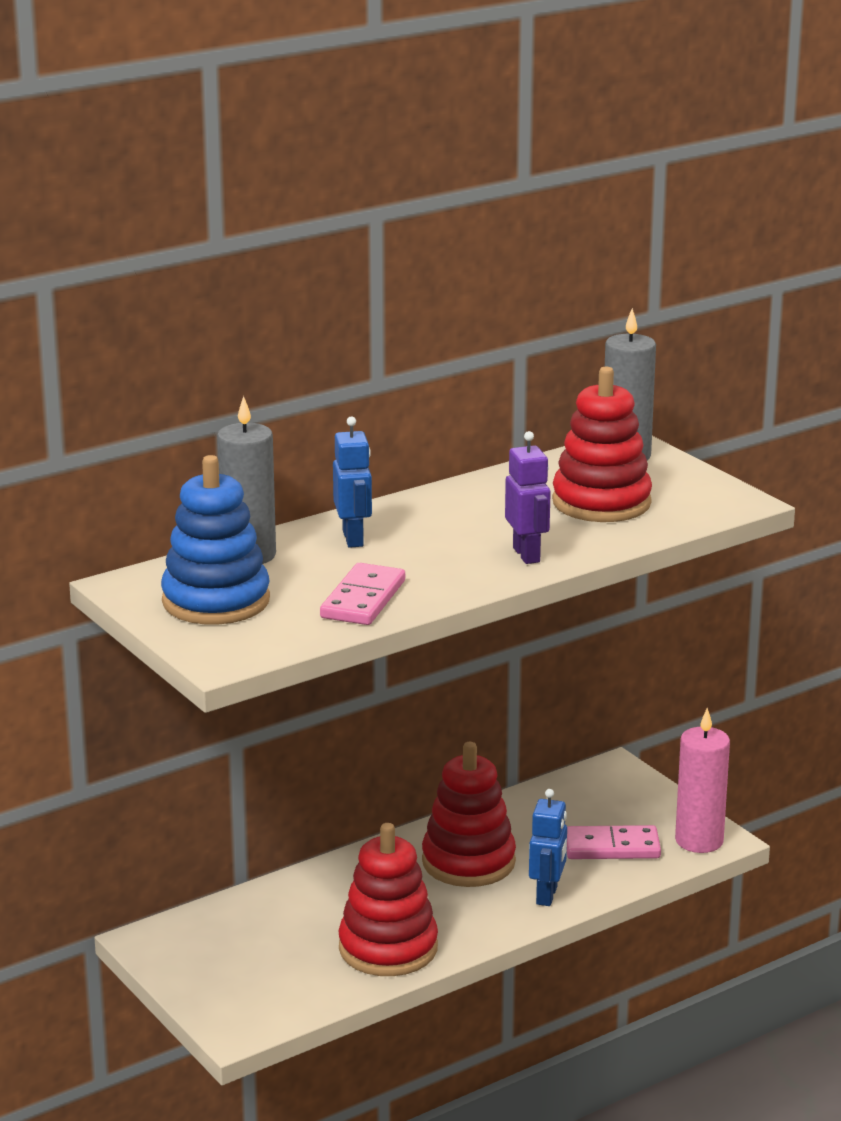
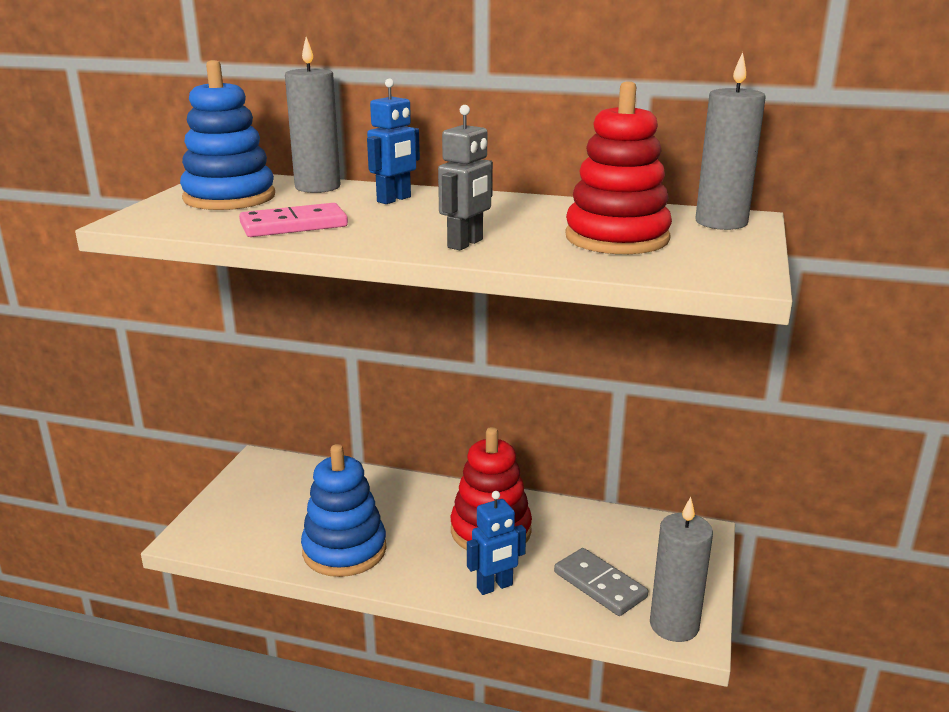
camera: 50 degrees right, 0 degrees up
red stacking toy [339,823,438,976] -> blue stacking toy [301,444,386,577]
purple robot [505,431,551,564] -> grey robot [438,105,493,250]
pink domino [567,825,661,859] -> grey domino [554,548,648,616]
pink candle [675,708,730,853] -> grey candle [650,497,713,642]

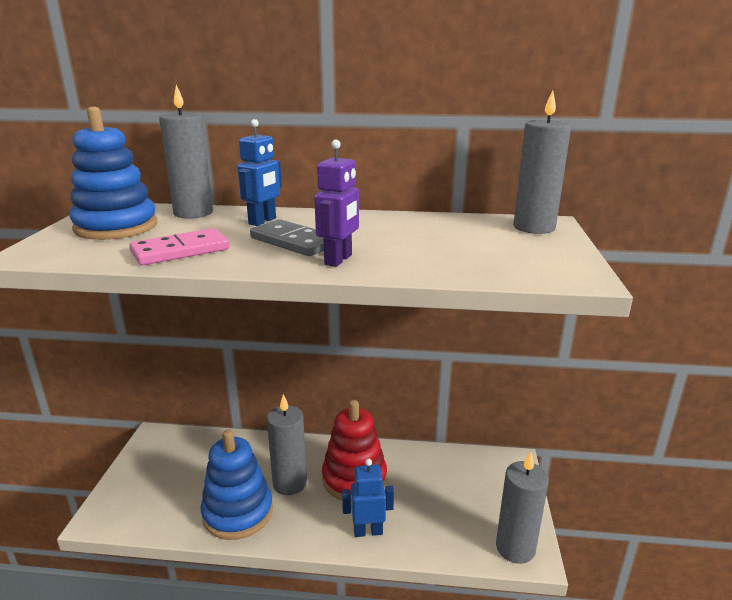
camera: 10 degrees left, 0 degrees up
grey robot [438,105,493,250] -> purple robot [314,140,359,267]
blue robot [467,491,526,595] -> blue robot turned 150 degrees counterclockwise [342,459,394,537]
grey domino [554,548,648,616] -> grey domino moved to [250,219,324,256]
red stacking toy [566,81,672,254] -> none
none -> grey candle [267,394,307,495]

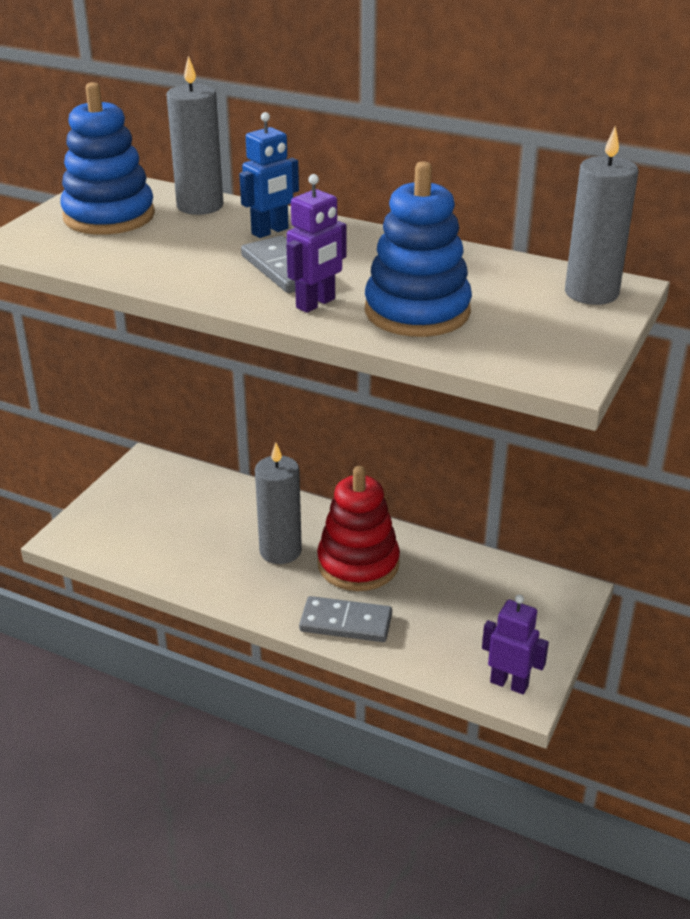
camera: 20 degrees right, 10 degrees up
pink domino [129,228,230,265] -> none
blue stacking toy [201,430,273,540] -> blue stacking toy moved to [365,162,472,337]
blue robot [342,459,394,537] -> grey domino [299,596,392,642]
grey candle [496,452,549,564] -> purple robot [482,595,549,695]

